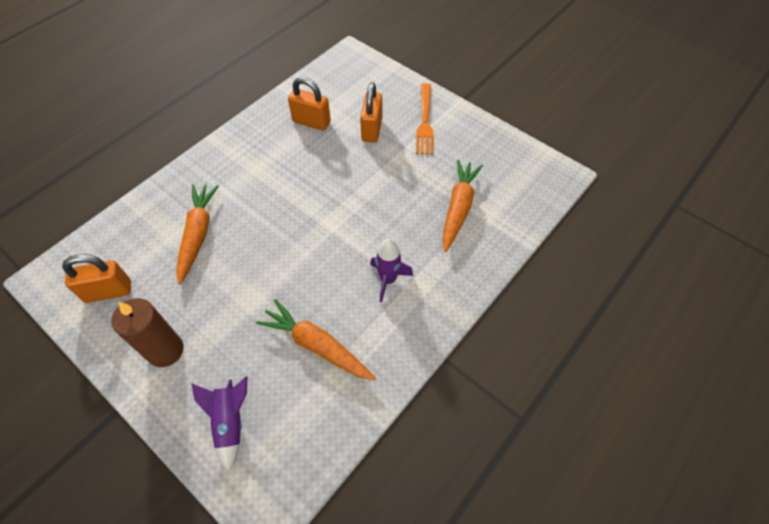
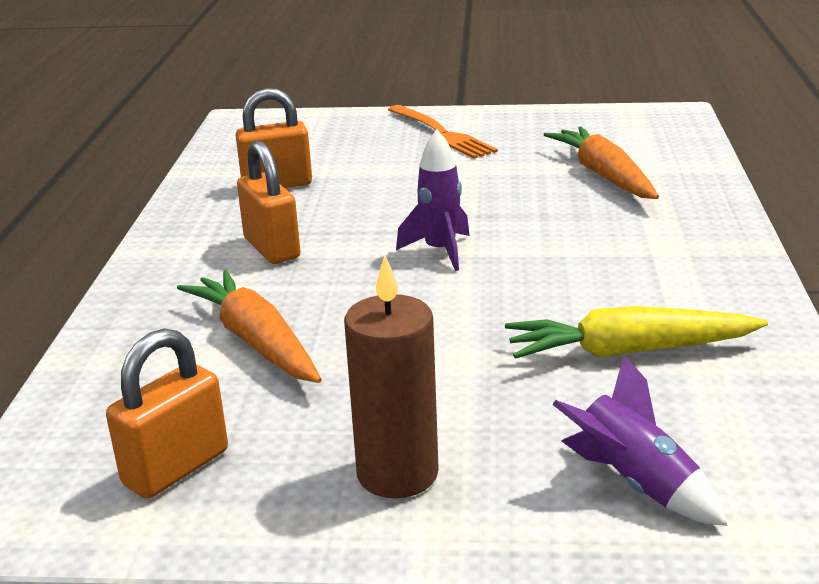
camera: 35 degrees left, 30 degrees down
orange carrot [256,299,376,380] -> yellow carrot [505,306,768,359]
orange padlock [360,82,382,143] -> orange padlock moved to [237,140,301,264]
purple rocket [370,239,413,302] -> purple rocket moved to [396,129,470,271]

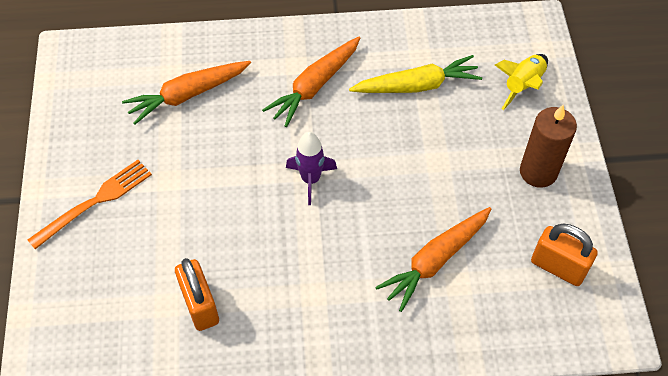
camera: 100 degrees left, 30 degrees up
orange padlock [237,140,301,264] -> none
yellow carrot [505,306,768,359] -> yellow carrot turned 90 degrees counterclockwise [349,55,482,93]
purple rocket [552,356,727,526] -> yellow rocket [495,54,548,110]
none -> orange carrot [262,37,360,127]

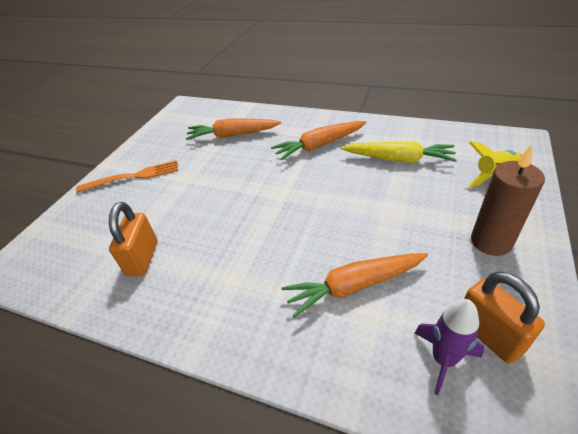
camera: 30 degrees right, 15 degrees down
purple rocket [286,132,337,205] -> purple rocket moved to [415,299,484,395]

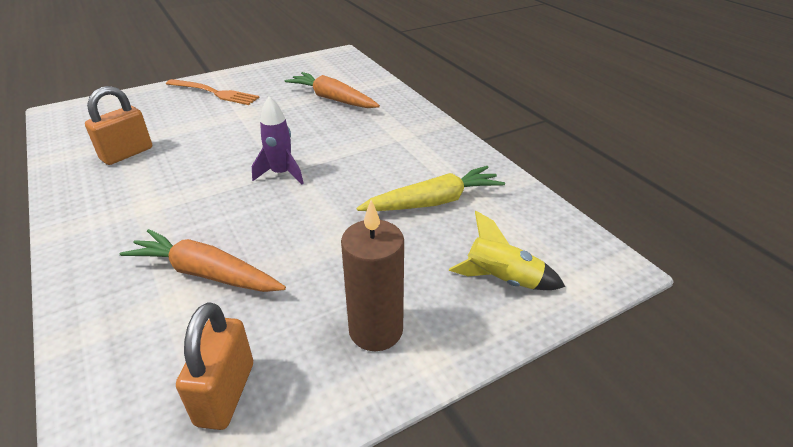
camera: 35 degrees right, 5 degrees down
orange carrot [271,121,366,160] -> none
yellow carrot [341,142,457,162] -> yellow carrot turned 75 degrees counterclockwise [357,166,505,211]
purple rocket [415,299,484,395] -> purple rocket moved to [252,96,304,184]

